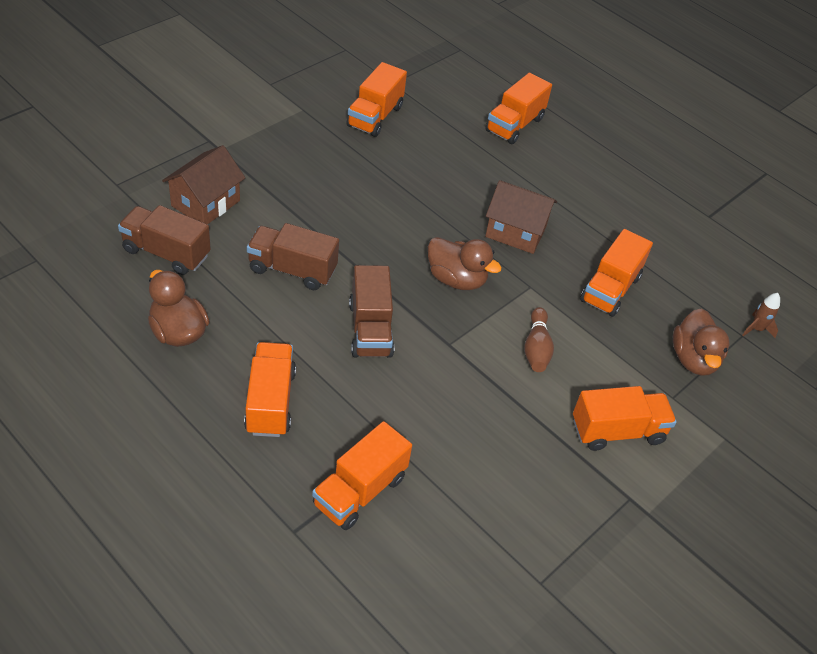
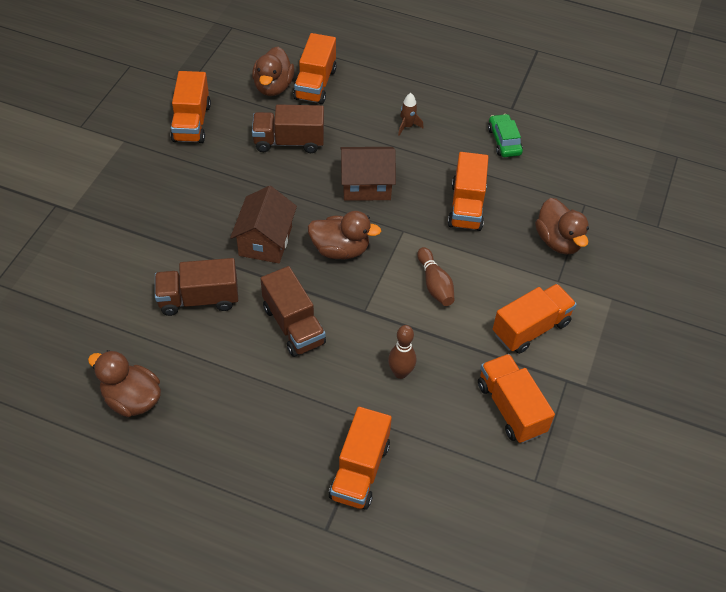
camera: 20 degrees left, 5 degrees up
brown truck [118,205,211,275] -> brown truck moved to [252,104,324,153]
brown house [162,145,245,224] -> brown house moved to [230,186,297,263]
orange truck [244,342,296,437] -> orange truck moved to [478,354,555,443]
brown rocket [743,293,780,338] -> brown rocket moved to [398,93,424,136]
none -> brown duck [252,47,295,96]
none -> brown bowling pin [388,325,416,379]
none -> green car [488,114,523,157]

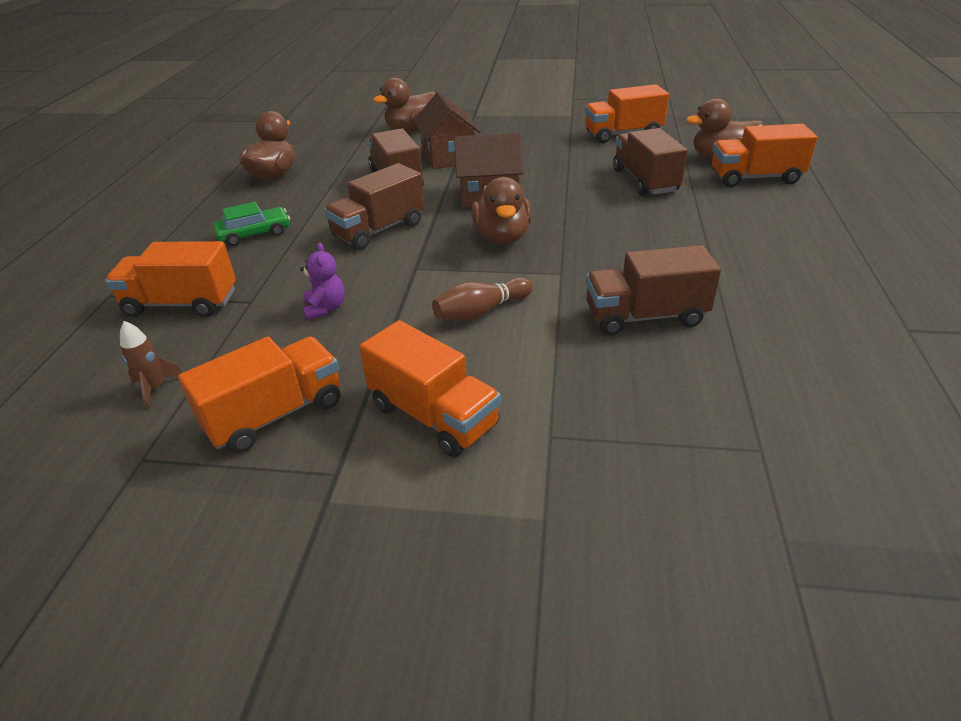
camera: 80 degrees right, 15 degrees down
brown house [340,147,396,201] -> brown house moved to [413,92,481,169]
brown bowling pin [388,325,416,379] -> purple teddy bear [300,243,345,320]
brown rocket [398,93,424,136] -> brown rocket moved to [120,321,183,408]
orange truck [448,152,488,231] -> brown truck [586,245,721,335]
green car [488,114,523,157] -> green car moved to [213,202,290,246]
brown duck [535,198,589,255] -> brown duck moved to [373,78,435,131]

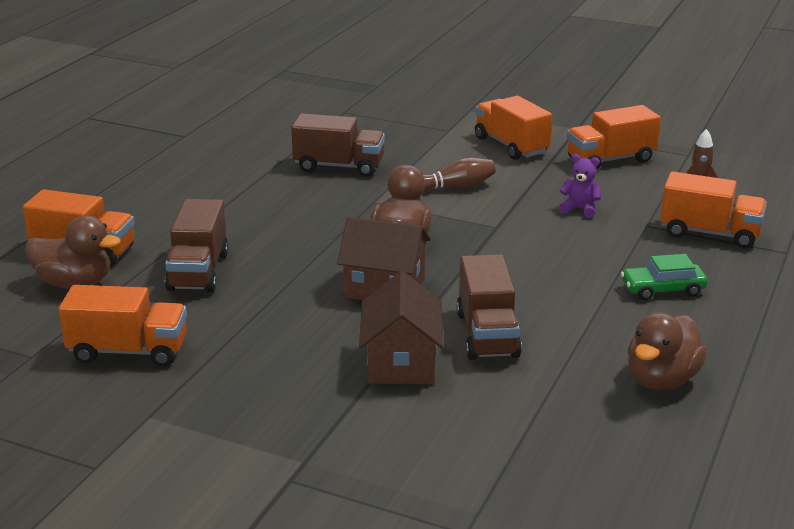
camera: 165 degrees left, 10 degrees down
purple teddy bear [300,243,345,320] -> purple teddy bear turned 105 degrees clockwise [559,154,601,218]
brown truck [324,163,425,250] -> none
brown duck [373,78,435,131] -> none

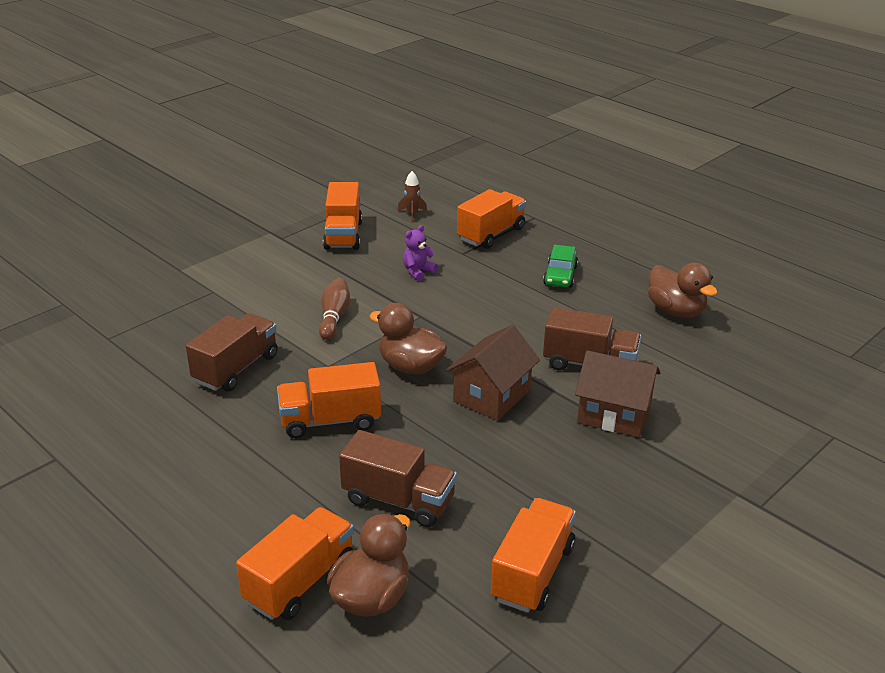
camera: 70 degrees left, 5 degrees up
orange truck [475,96,552,160] -> orange truck moved to [277,362,381,438]

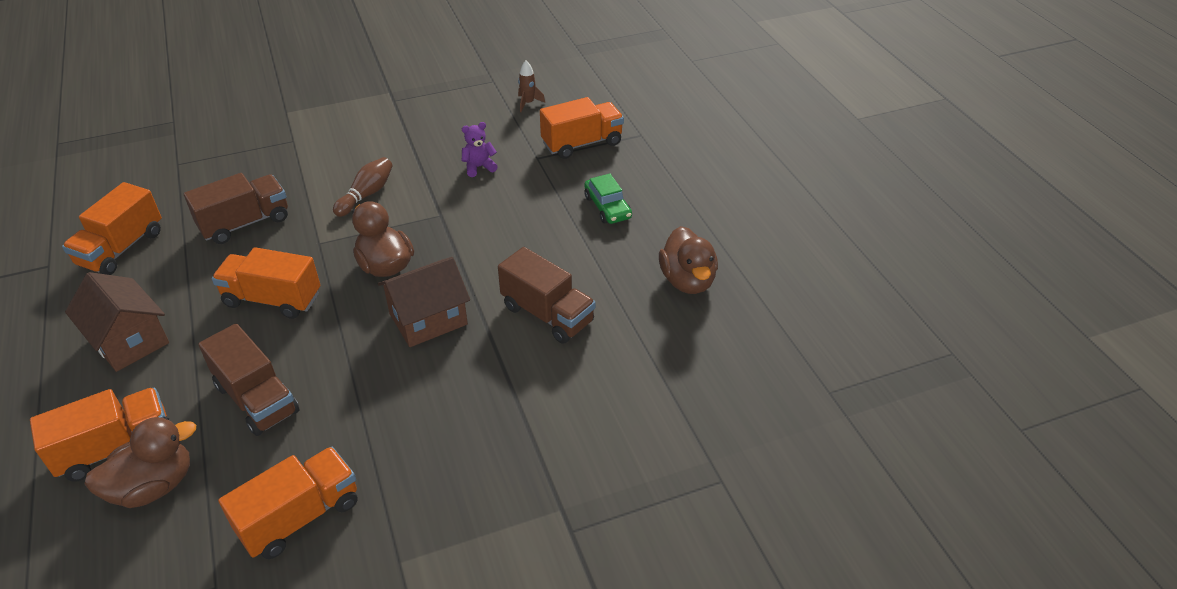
camera: 25 degrees right, 10 degrees up
orange truck [323,182,362,250] -> orange truck moved to [62,182,162,275]
green car [543,245,578,287] -> green car turned 60 degrees counterclockwise [584,174,632,224]
brown house [575,350,661,438] -> brown house moved to [65,272,169,372]

